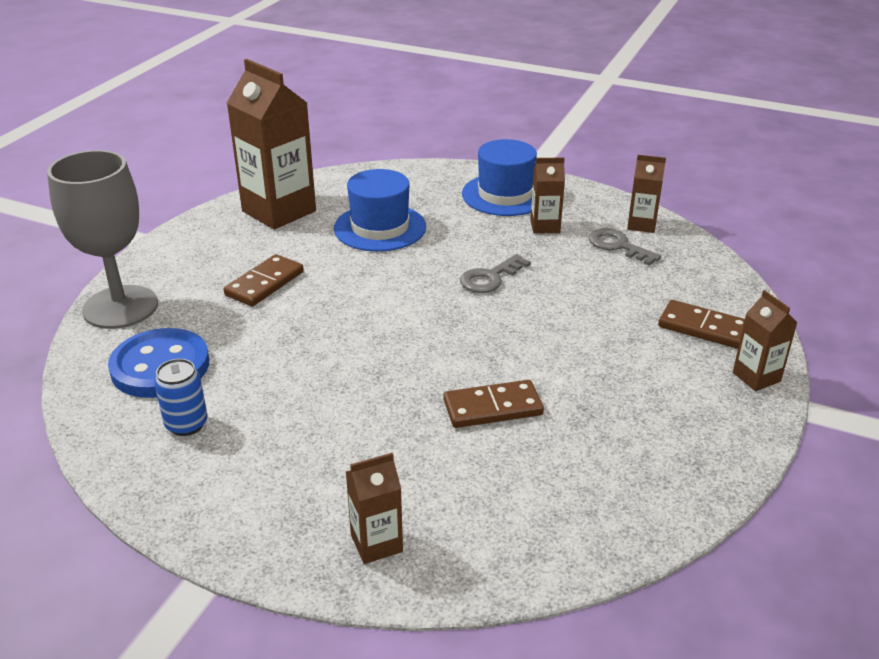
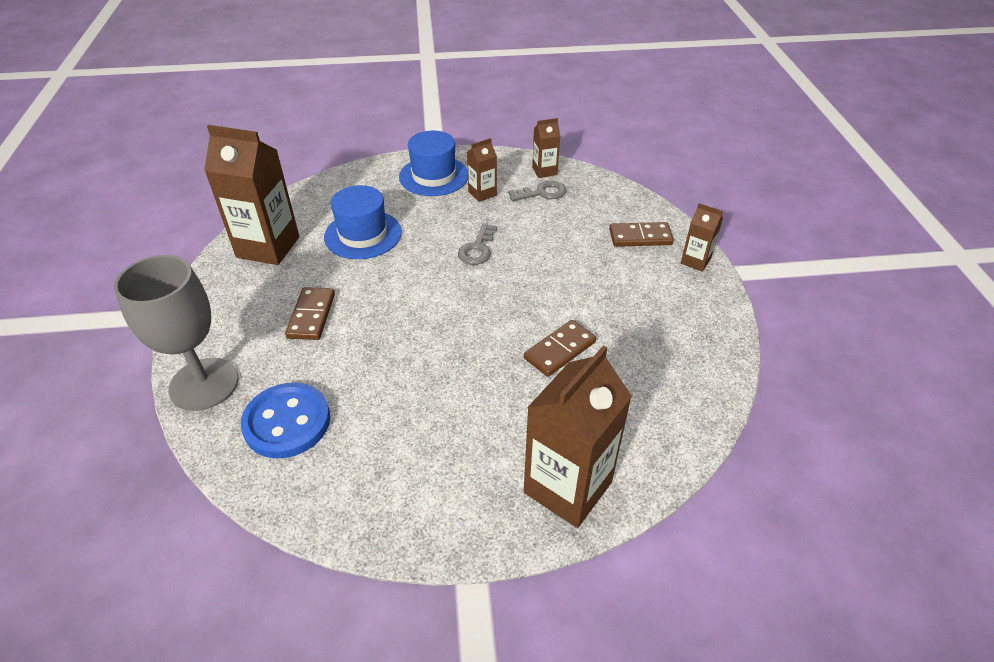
camera: 30 degrees left, 10 degrees up
blue can [154,359,208,436] -> none
brown carton [346,453,403,564] -> brown carton [524,345,632,528], size x2.04
grey key [589,228,661,266] -> grey key turned 150 degrees clockwise [508,181,566,201]

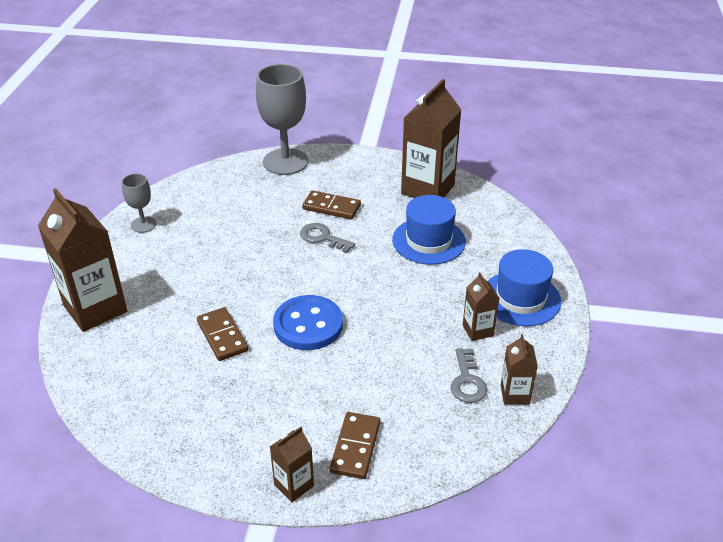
camera: 105 degrees right, 5 degrees down
blue button [241,383,330,458] -> blue button moved to [273,295,343,350]
grey key [458,223,497,265] -> grey key moved to [300,223,355,253]
none -> grey goblet [122,173,157,233]

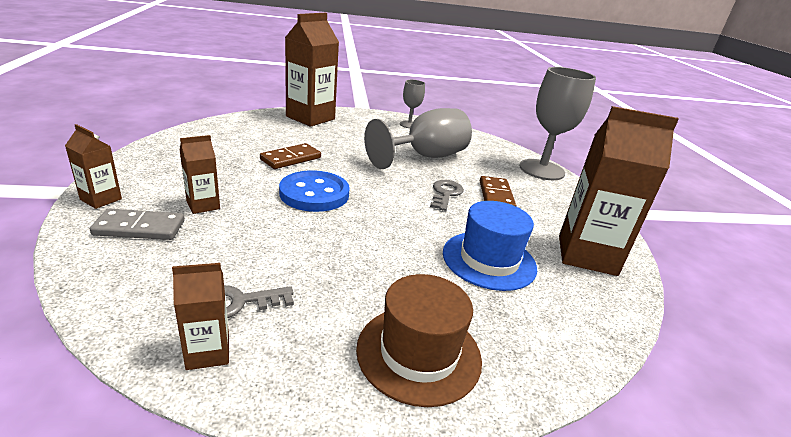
camera: 70 degrees right, 10 degrees down
brown domino [330,412,380,479] -> grey domino [90,209,185,240]
brown carton [463,272,499,341] -> brown carton moved to [179,135,220,214]
blue hat [488,249,561,326] -> brown hat [356,274,482,407]
none -> grey goblet [364,108,472,169]

